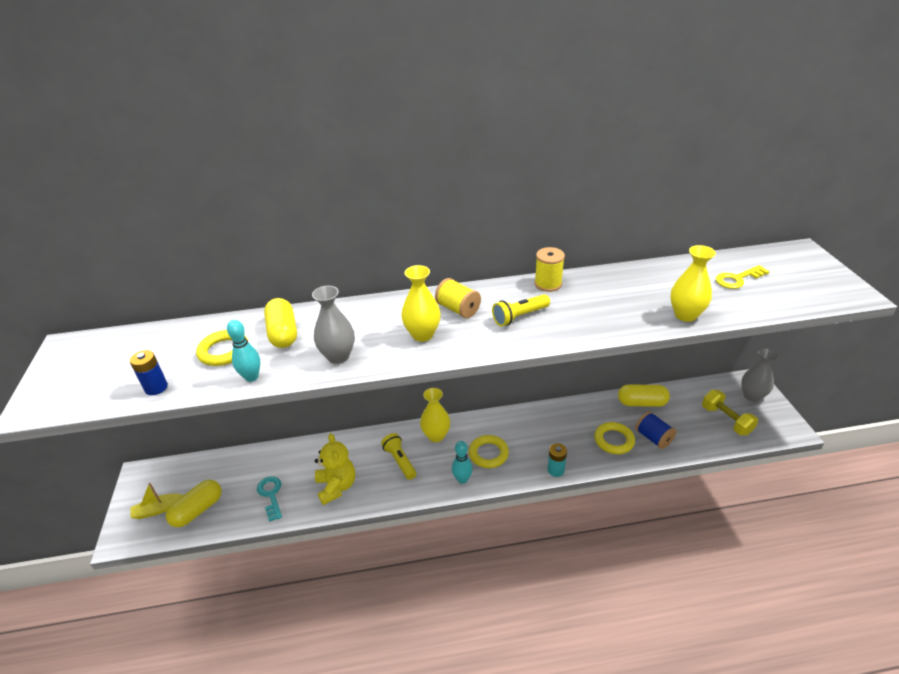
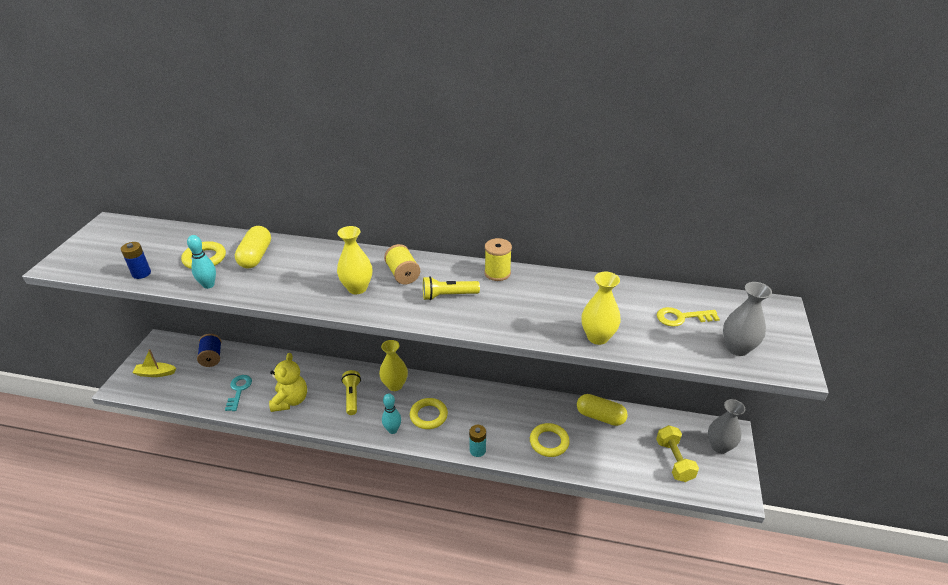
camera: 20 degrees right, 0 degrees up
yellow capsule [166,480,222,527] -> none
grey vase [312,286,355,364] -> grey vase moved to [723,282,772,356]
blue spool [635,411,676,449] -> blue spool moved to [197,334,221,367]

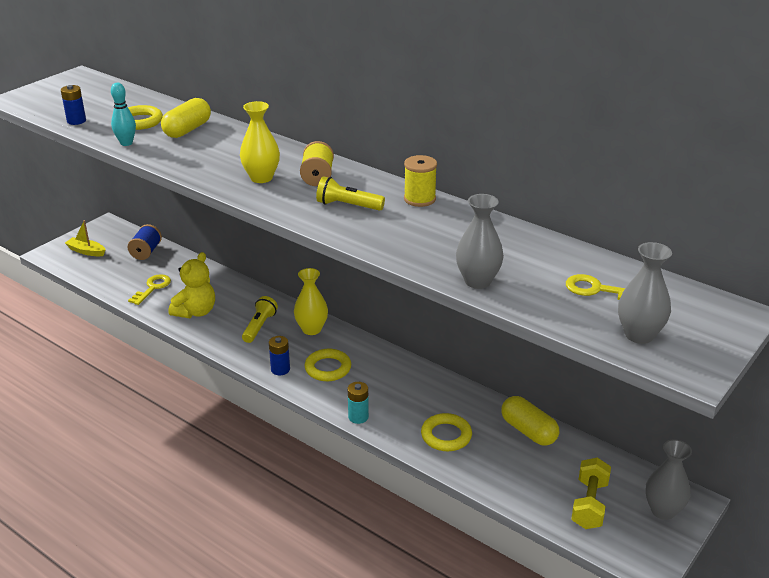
camera: 25 degrees right, 5 degrees down
turquoise key [225,375,252,411] -> yellow key [128,274,171,305]
turquoise bowling pin [382,393,401,434] -> blue battery [269,336,290,375]
yellow vase [581,272,621,345] -> grey vase [456,194,504,289]

